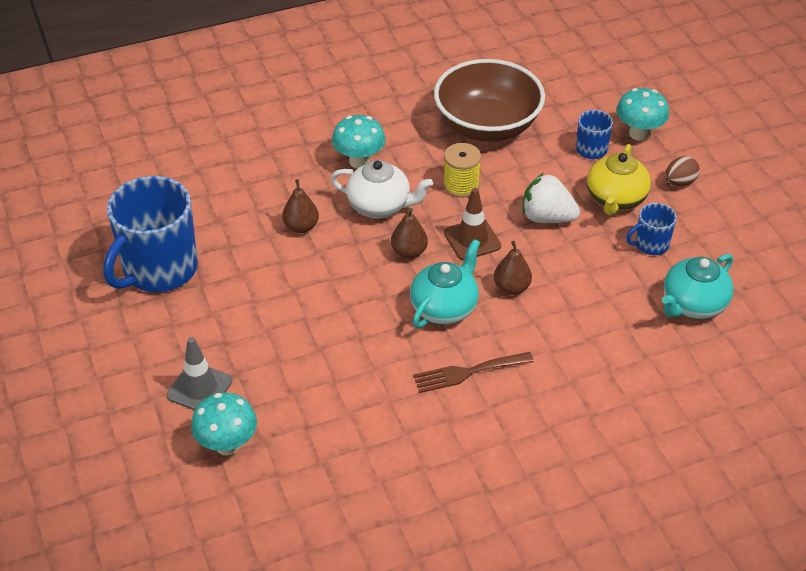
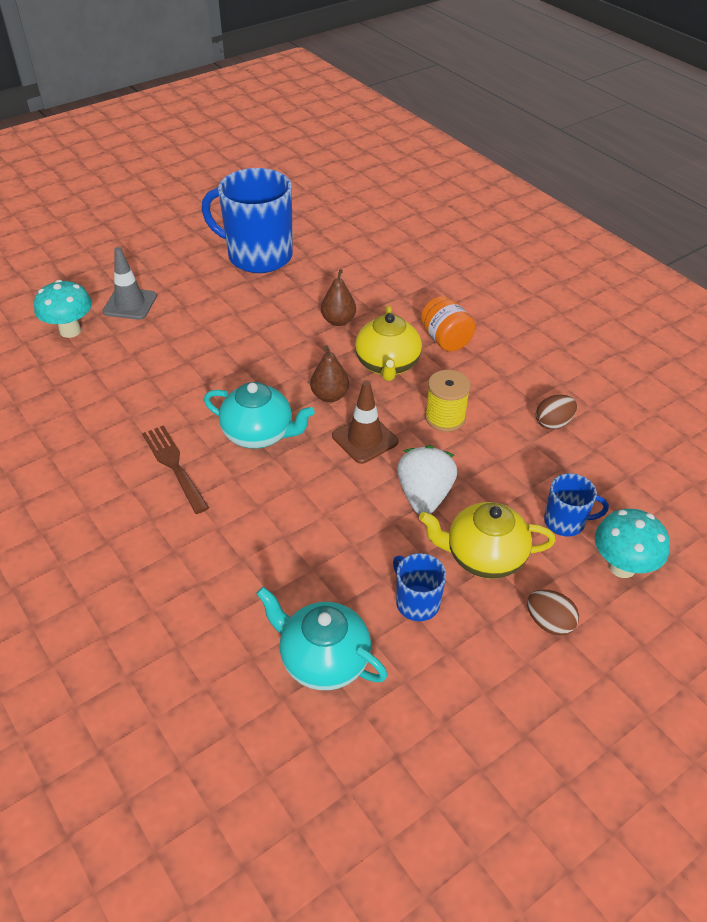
camera: 75 degrees right, 0 degrees up
white teapot [331,160,433,218] -> yellow teapot [355,306,422,381]
turquoise mushroom [332,115,385,168] -> orange jar [421,296,476,352]
brown bowl [434,59,545,142] -> brown egg [536,395,577,430]
brown pear [494,241,532,295] -> none

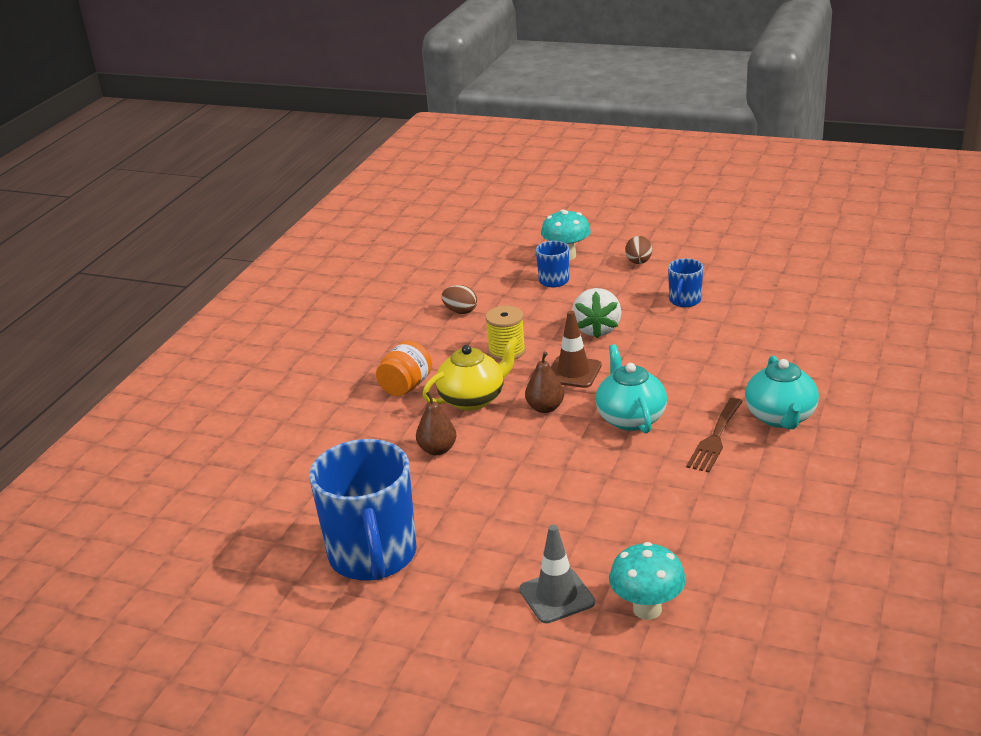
camera: 120 degrees left, 15 degrees down
turquoise teapot [256,587,388,690] -> turquoise teapot moved to [745,356,819,429]
white strawberry [397,445,457,515] -> white strawberry turned 60 degrees counterclockwise [572,288,621,338]
yellow teapot [419,502,556,579] -> none

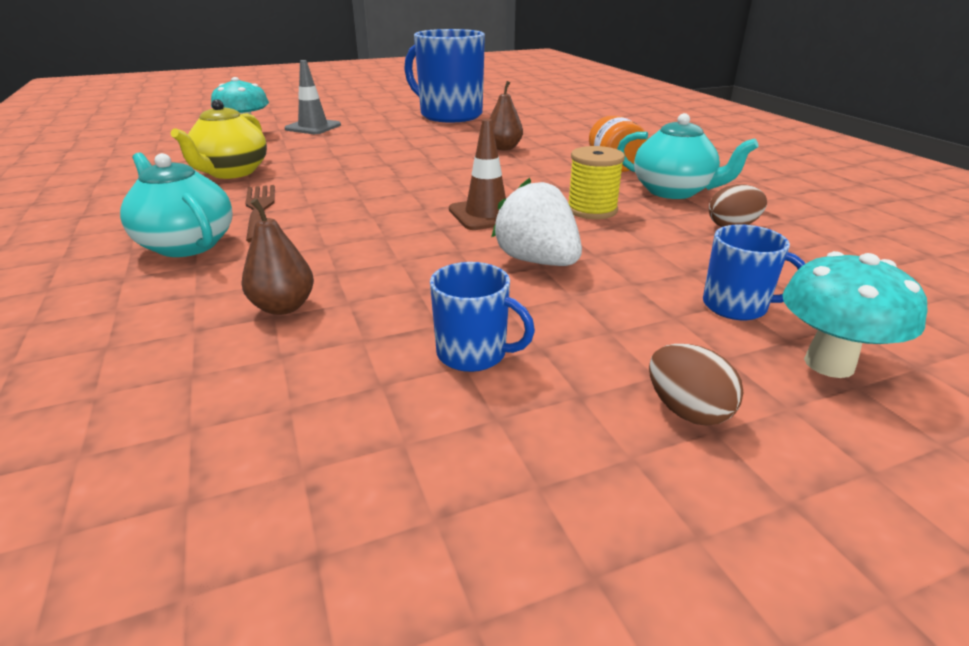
camera: 135 degrees right, 0 degrees up
yellow teapot [423,337,519,411] -> yellow teapot moved to [171,99,267,179]
brown pear [525,352,564,413] -> brown pear moved to [241,198,314,315]
turquoise teapot [596,344,667,433] -> turquoise teapot moved to [617,113,759,199]
blue mug [668,258,703,307] -> blue mug turned 135 degrees clockwise [430,262,535,372]

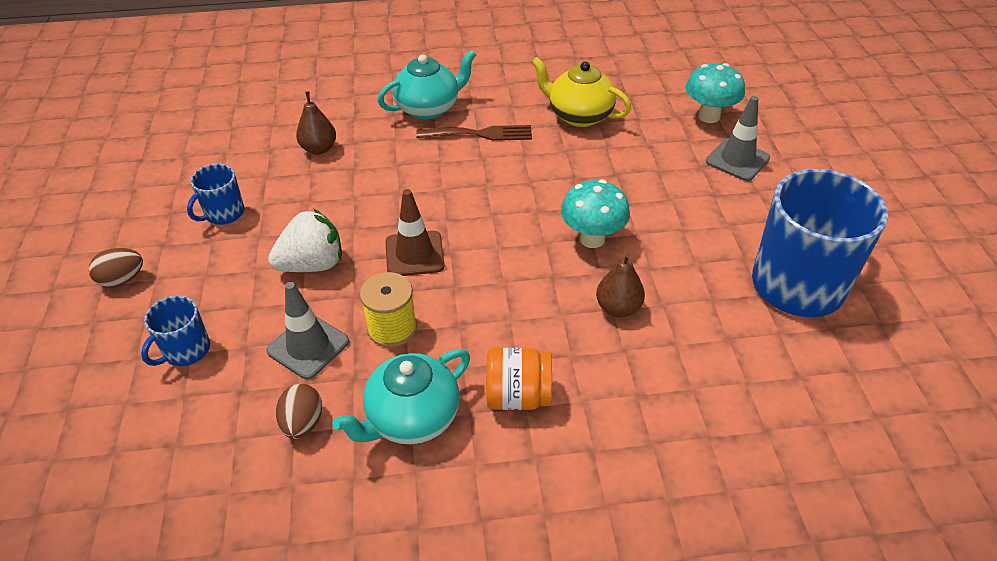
camera: 105 degrees right, 15 degrees up
turquoise mushroom [782,251,927,378] -> turquoise mushroom moved to [561,180,630,248]
none -> grey traffic cone [266,282,349,379]

